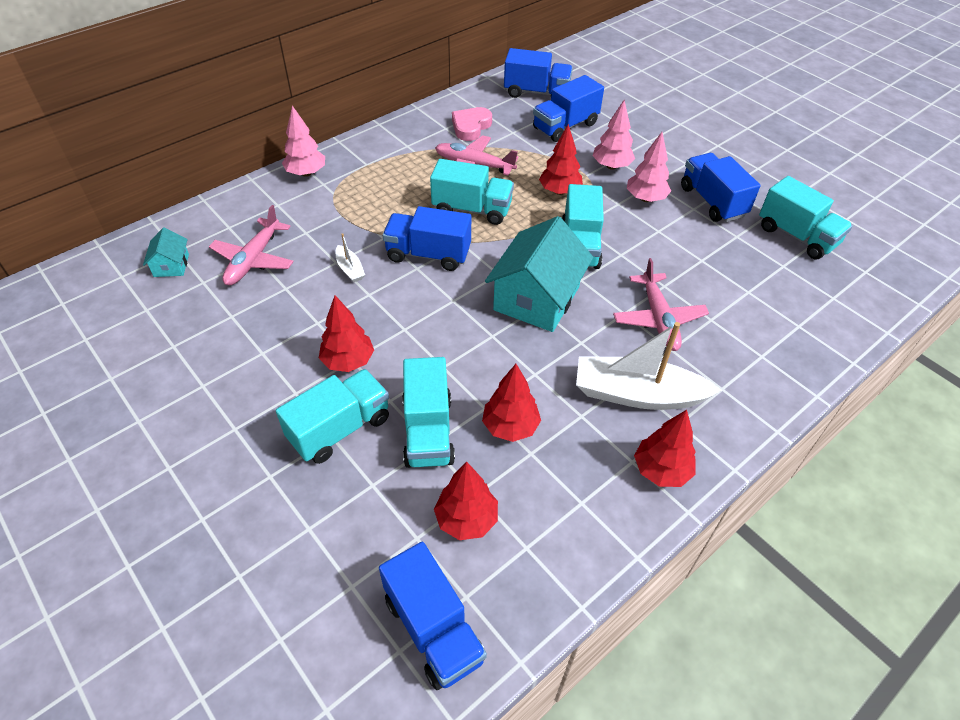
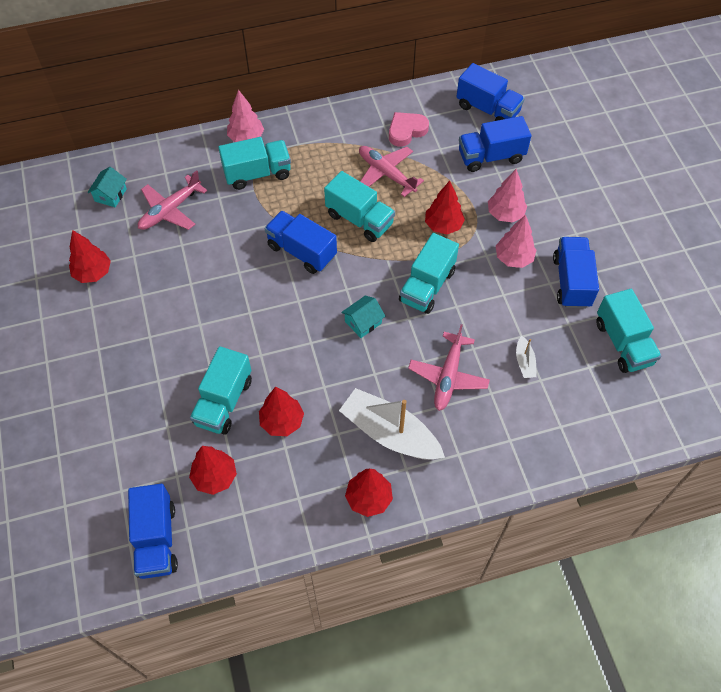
camera: 25 degrees right, 10 degrees up
turquoise truck [276,369,389,464] -> turquoise truck moved to [218,137,291,190]
red tree [319,295,374,372] -> red tree moved to [69,230,111,283]
white boat [336,233,365,282] -> white boat moved to [516,336,537,378]
turquoise house [485,216,594,332] -> turquoise house [341,296,386,338], size x0.47

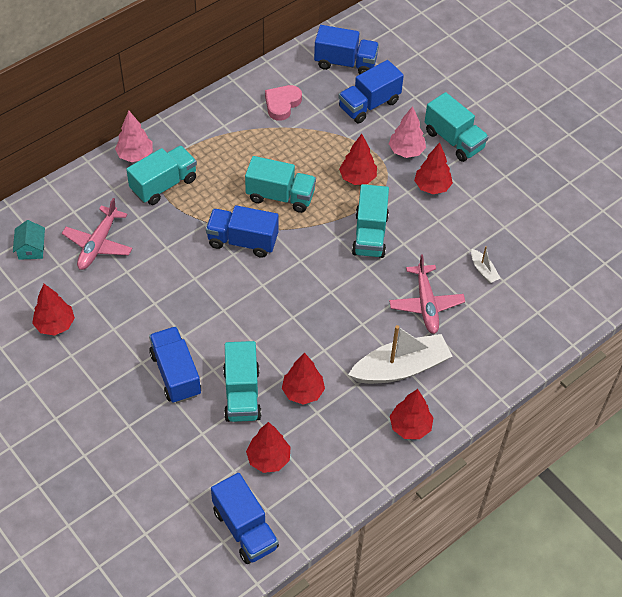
camera: 25 degrees left, 5 degrees down
white boat [339,388,445,460] -> white boat turned 150 degrees clockwise [348,325,453,384]
turquoise house [341,296,386,338] -> none
pink plane [359,146,424,197] -> none
pink tree [496,215,536,268] -> red tree [414,143,453,194]
blue truck [553,237,599,308] -> blue truck moved to [149,326,201,403]
turquoise truck [596,289,661,373] -> turquoise truck moved to [425,92,489,162]

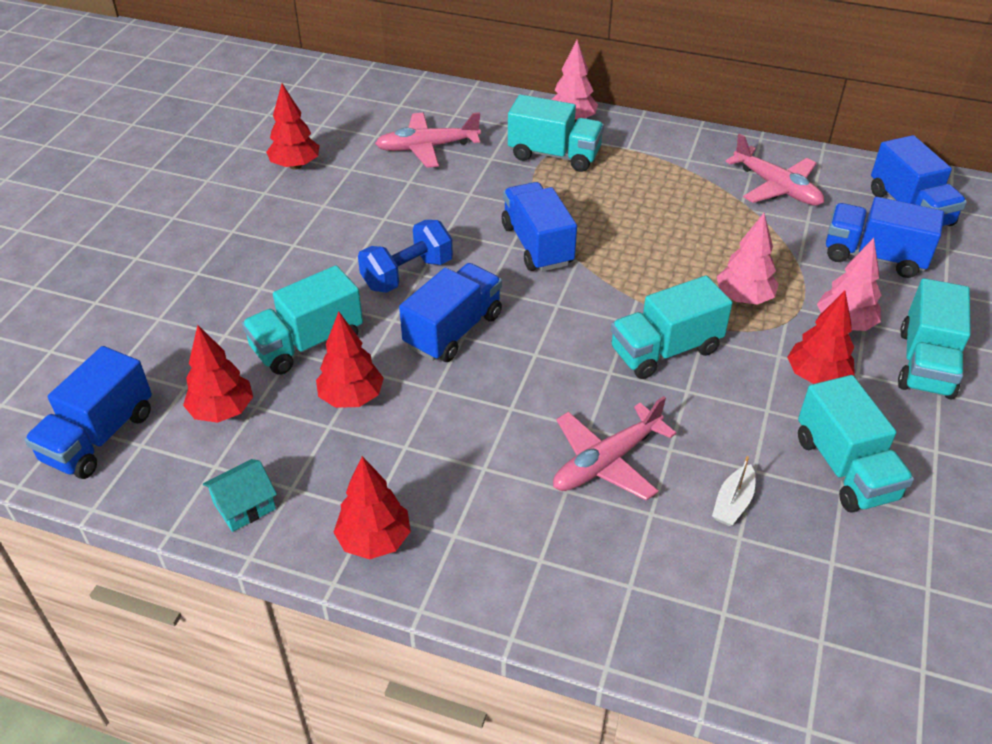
camera: 60 degrees right, 10 degrees down
turquoise house [13,220,45,260] -> turquoise house moved to [203,459,277,532]
blue truck [149,326,201,403] -> blue truck moved to [399,263,502,362]
turquoise truck [245,156,316,213] -> turquoise truck moved to [798,375,914,513]
pink heart [265,85,302,121] -> pink plane [725,133,824,206]
red tree [339,134,377,185] -> pink tree [717,213,779,305]
white boat [348,325,453,384] -> none
none -> blue dumbbell [358,220,453,293]

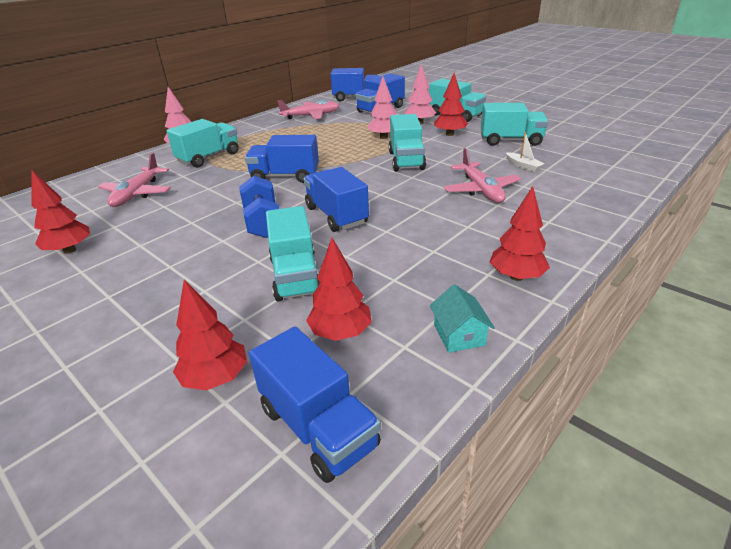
camera: 65 degrees left, 10 degrees down
red tree [316,312,384,408] -> red tree moved to [173,279,247,390]

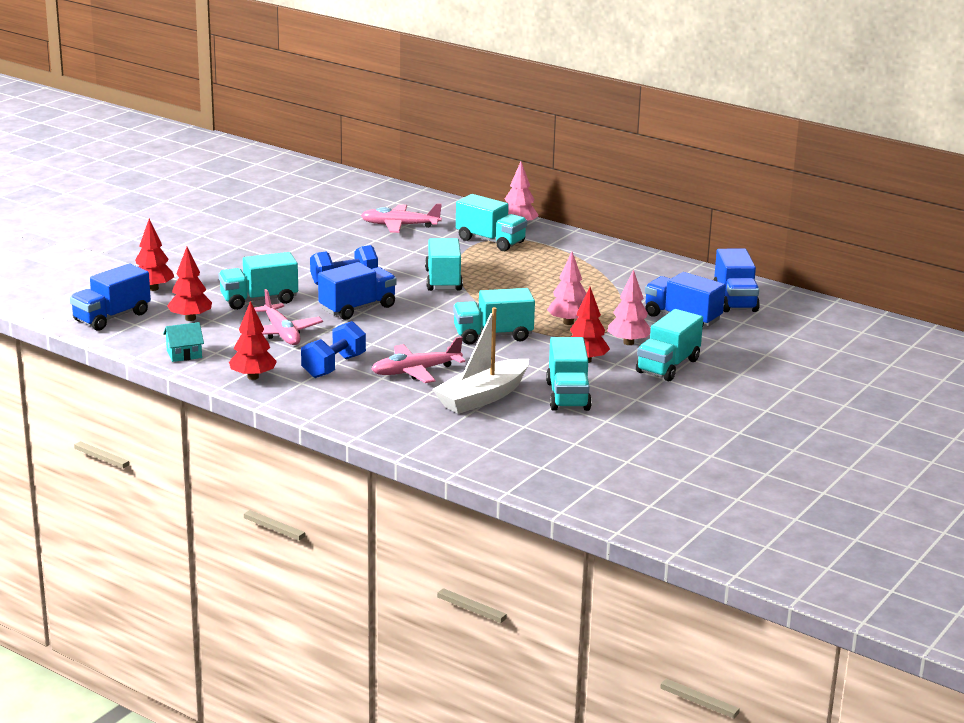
camera: 80 degrees right, 10 degrees down
red tree [31,171,90,254] -> none
blue truck [245,135,319,183] -> turquoise truck [425,238,463,291]
pink plane [277,100,340,119] -> pink plane moved to [254,289,323,345]
white boat [506,132,545,172] -> white boat [432,307,529,414], size x2.27
none -> blue dumbbell [301,321,366,378]

